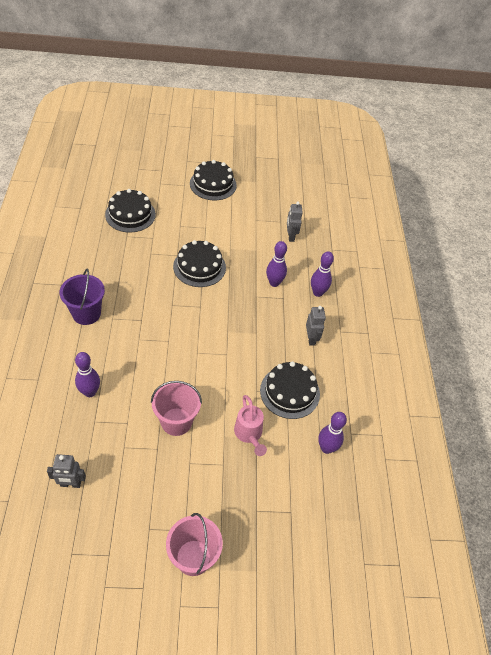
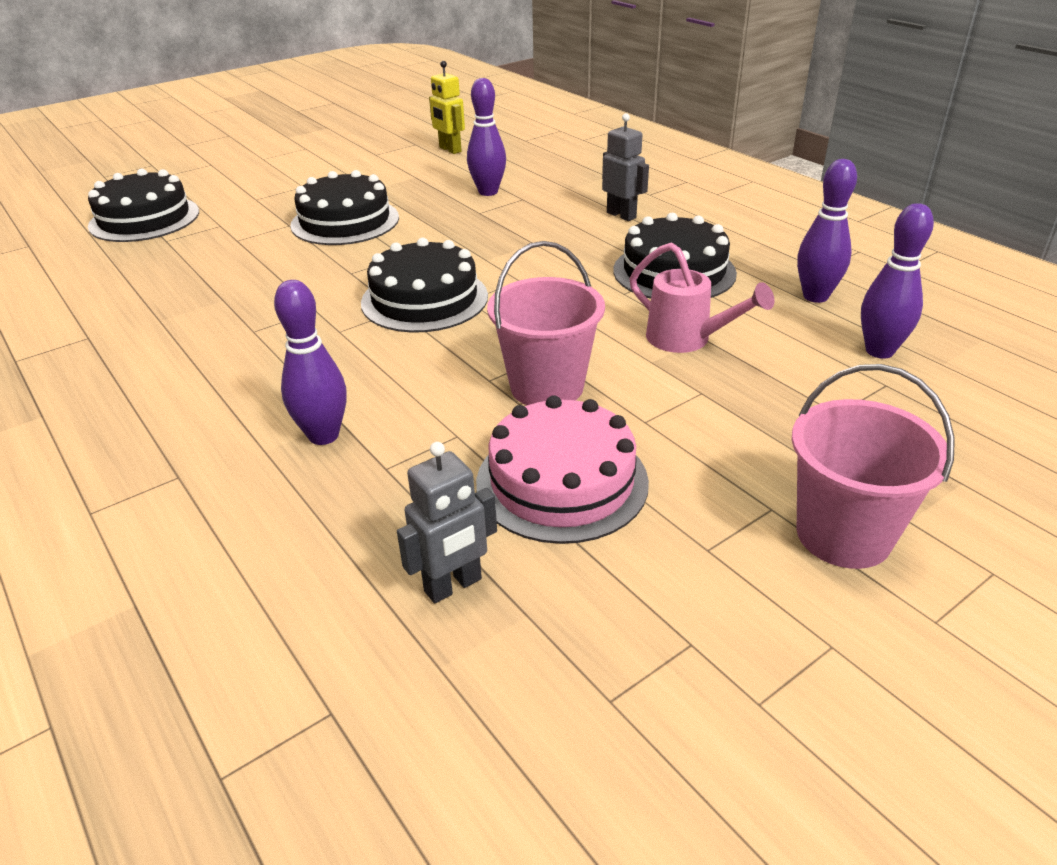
camera: 30 degrees left, 15 degrees down
purple bucket [60,269,105,325] -> none
black cake [190,160,237,200] -> black cake moved to [361,238,488,333]
grey robot [287,201,303,242] -> yellow robot [429,61,465,154]
purple bowling pin [311,251,334,297] -> purple bowling pin moved to [861,203,934,359]
none -> pink cake [476,395,649,544]

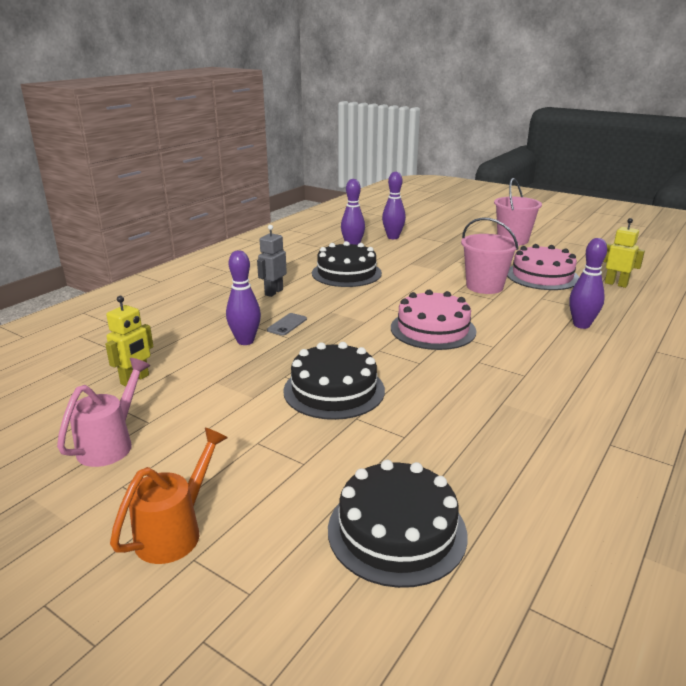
camera: 110 degrees left, 10 degrees down
black cake [361,238,488,333] -> pink cake [391,290,477,350]
grey robot [397,442,497,604] -> yellow robot [603,218,645,288]
pink watering can [629,242,775,353] -> pink watering can moved to [57,358,150,467]
none -> orange watering can [110,428,228,564]
none -> grey phone [267,313,307,336]

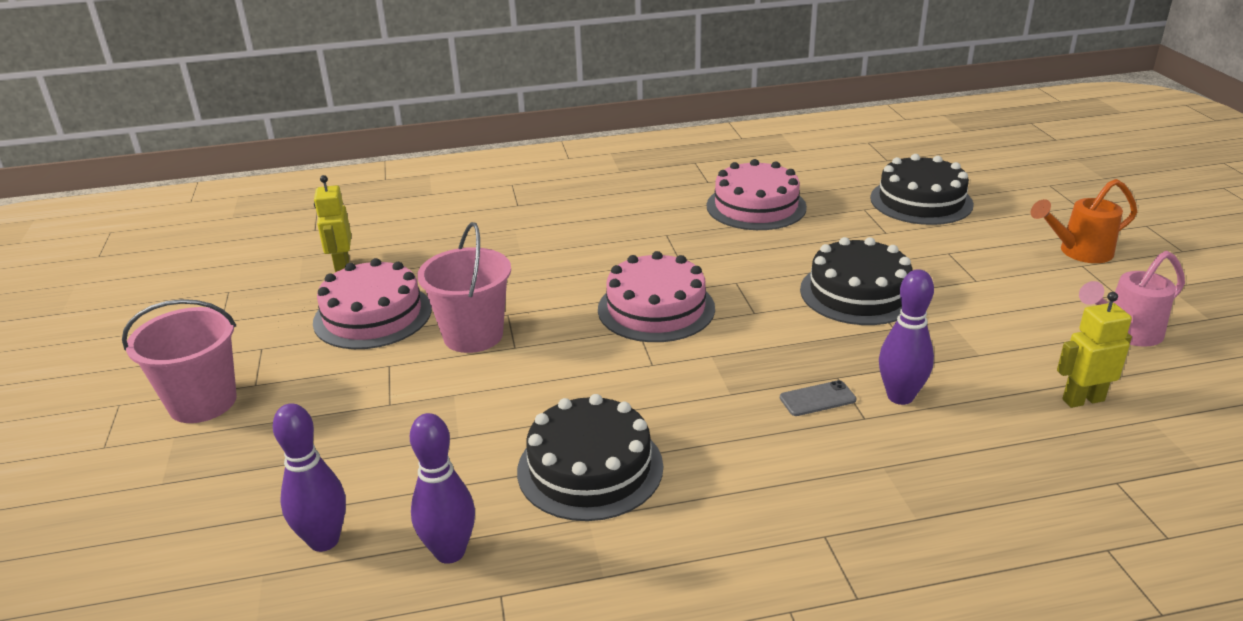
camera: 135 degrees left, 5 degrees up
grey robot [257,225,287,297] -> none
purple bowling pin [569,238,607,329] -> none
none -> pink cake [707,159,807,230]

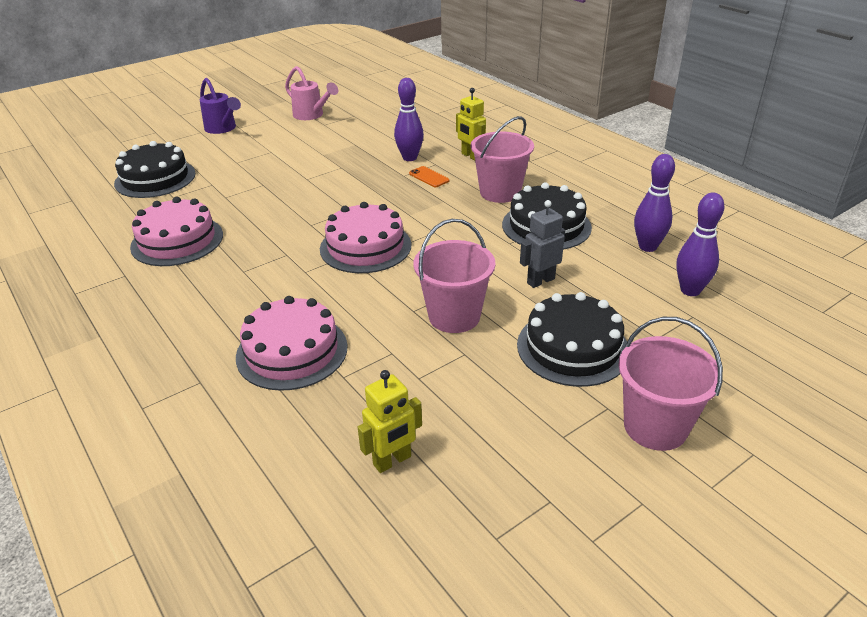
camera: 115 degrees left, 5 degrees up
pink cake [313,258,432,349] -> pink cake moved to [236,296,348,391]
grey phone [780,380,856,416] -> orange phone [409,166,449,187]
black cake [800,237,912,325] -> black cake moved to [517,292,627,387]
orange watering can [1031,179,1137,263] -> purple watering can [200,78,241,134]
yellow robot [1057,292,1132,408] -> yellow robot moved to [456,88,486,160]
none -> pink bucket [471,116,534,203]
none -> grey robot [520,200,565,288]

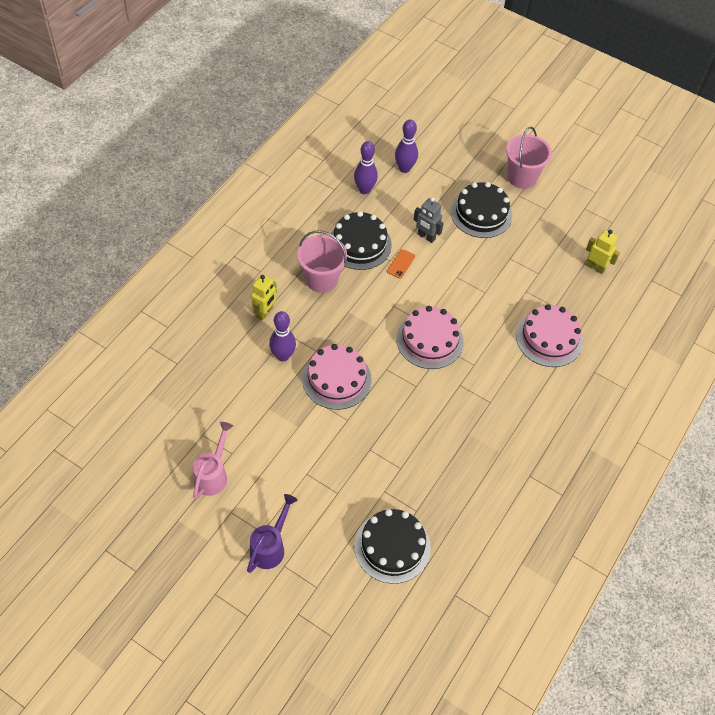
camera: 115 degrees left, 20 degrees up
pink cake [130,197,223,266] -> pink cake moved to [302,344,371,410]
orange phone [409,166,449,187] -> orange phone moved to [387,249,415,279]
pink bucket [413,219,495,333] -> none

